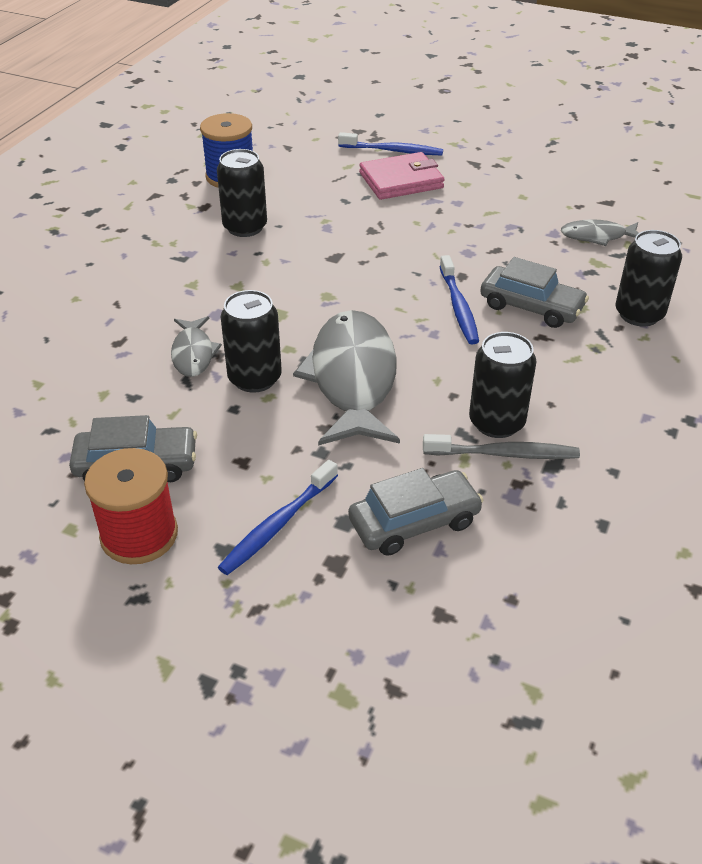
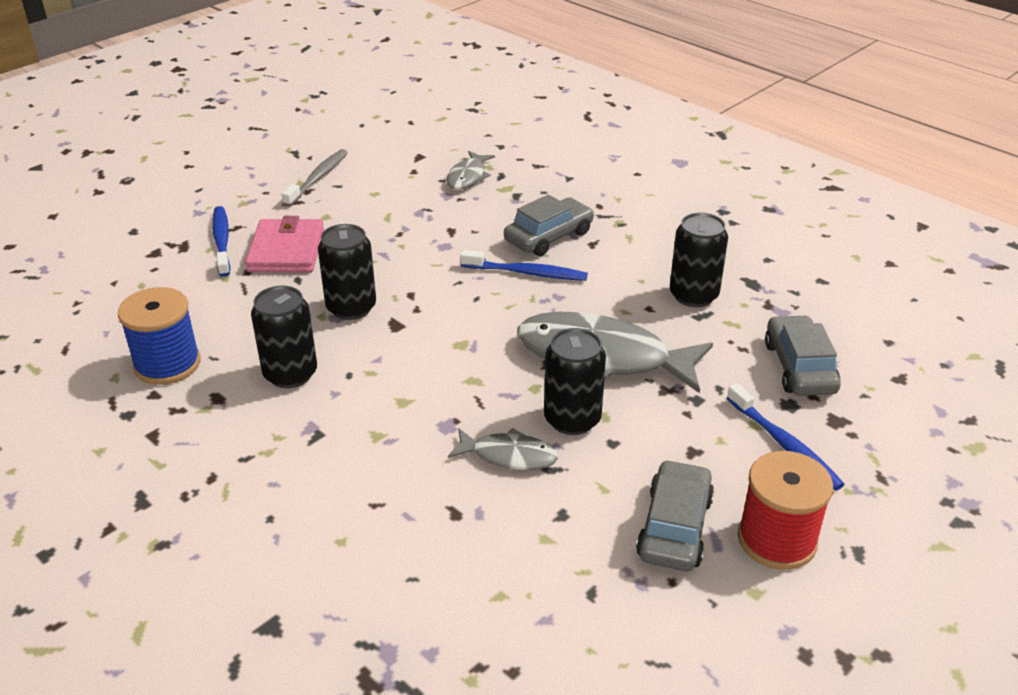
camera: 70 degrees left, 5 degrees down
blue toothbrush [338,132,443,155] -> blue toothbrush turned 45 degrees counterclockwise [212,206,230,277]
grey toothbrush [423,434,580,459] -> grey toothbrush moved to [282,149,348,207]
black can [615,230,682,326] -> black can moved to [318,224,376,320]

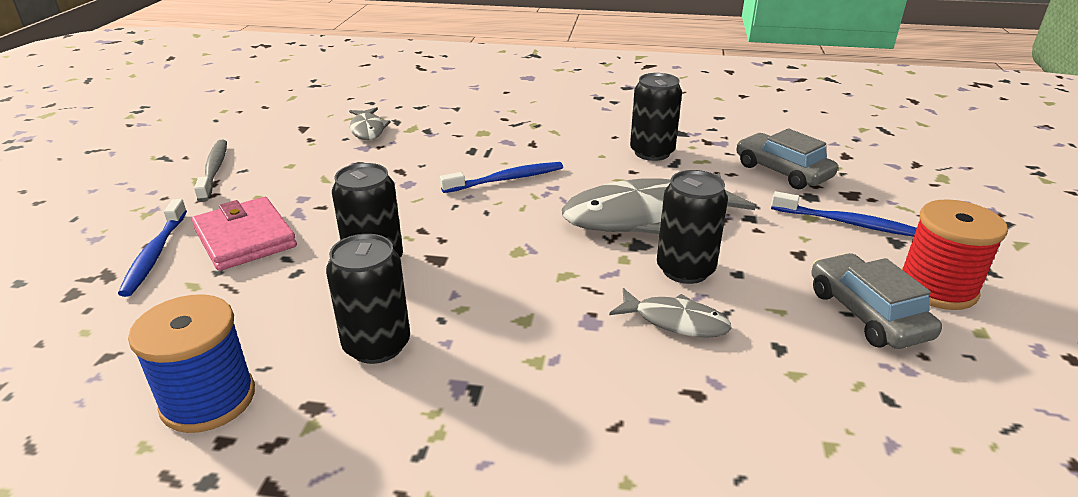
camera: 35 degrees left, 5 degrees down
blue toothbrush [212,206,230,277] -> blue toothbrush turned 135 degrees counterclockwise [118,199,187,297]
grey fish [448,428,558,470] -> grey fish turned 45 degrees clockwise [609,288,732,338]
grey car [504,194,594,256] -> none

